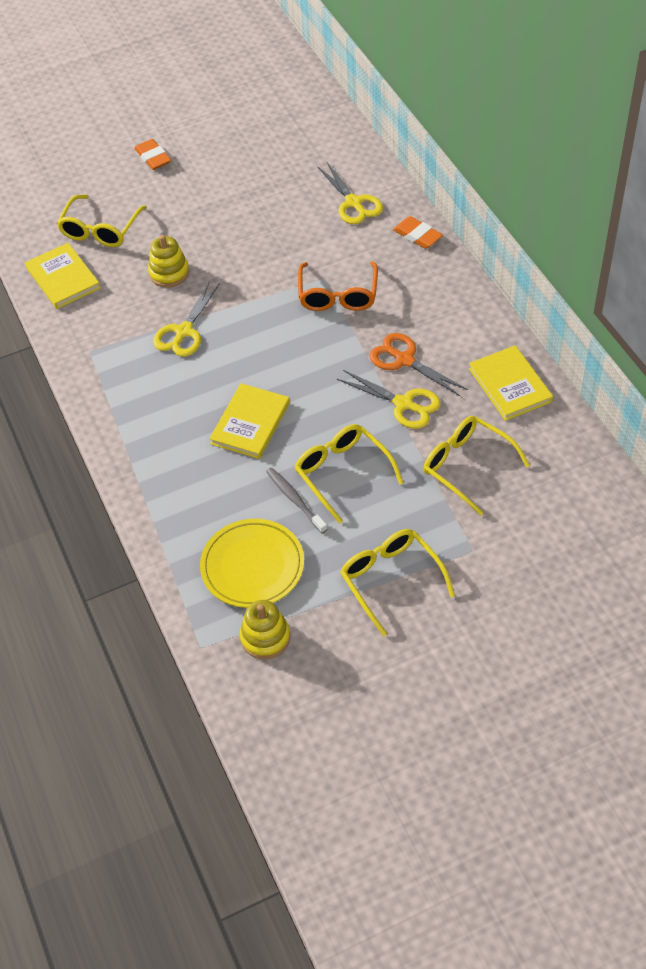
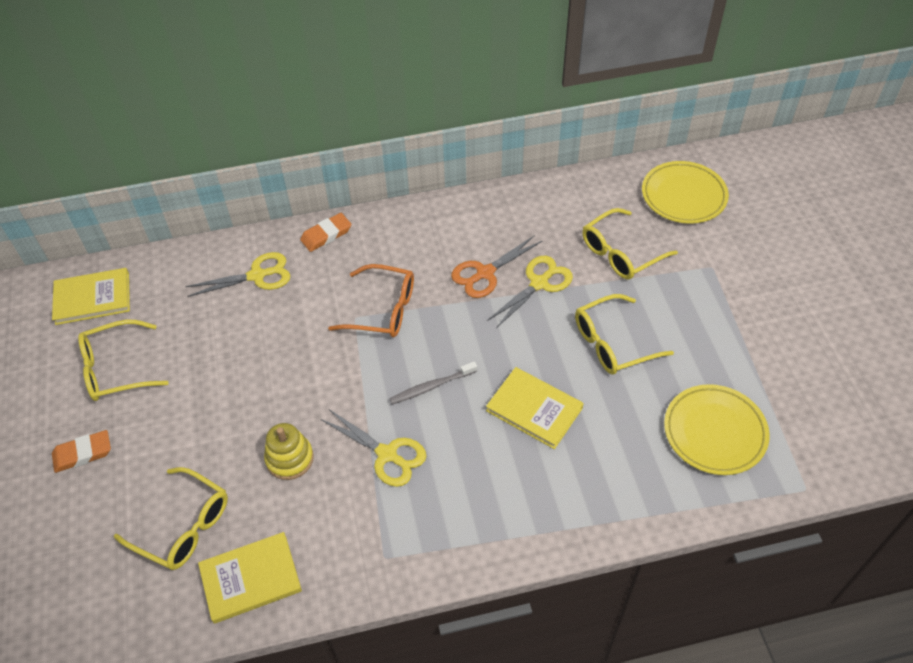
camera: 80 degrees left, 0 degrees up
yellow stacking toy [240,600,290,659] -> none
grey toothbrush [266,468,327,533] -> grey toothbrush moved to [389,361,477,404]
yellow glasses [340,529,455,637] -> yellow glasses moved to [78,320,169,401]
yellow book [469,345,553,421] -> yellow book moved to [52,268,130,325]
none -> yellow plate [642,161,729,224]

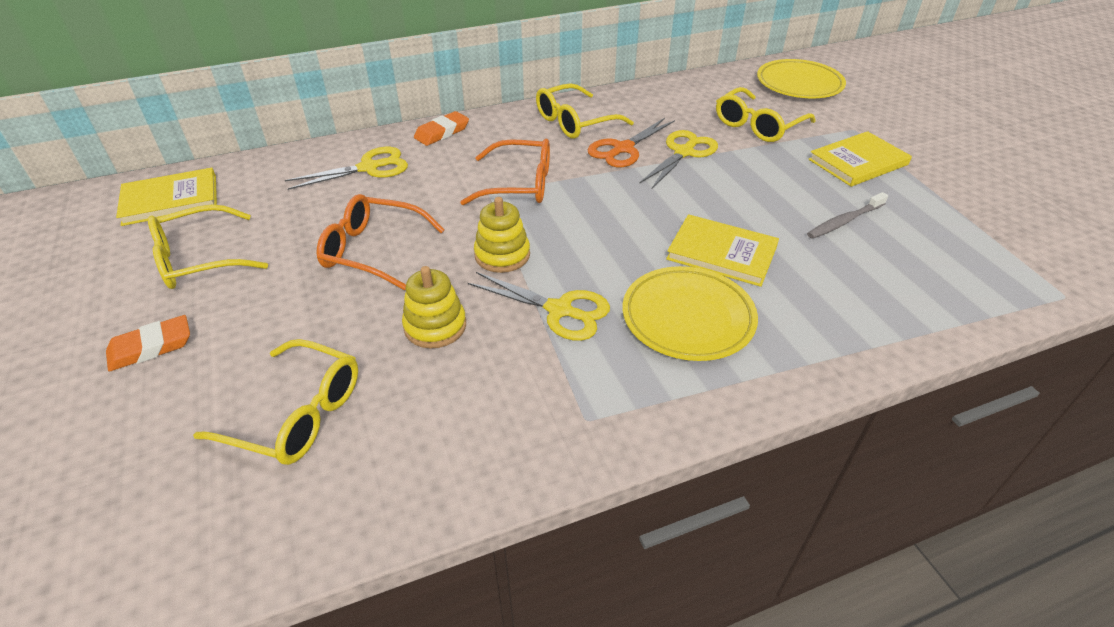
camera: 10 degrees left, 10 degrees down
yellow book [198,532,302,624] -> yellow book moved to [808,131,912,187]
grey toothbrush [389,361,477,404] -> grey toothbrush moved to [807,192,888,239]
yellow glasses [575,294,674,375] -> yellow glasses moved to [536,83,634,139]
yellow plate [664,384,770,475] -> yellow plate moved to [622,266,758,361]
none -> orange glasses [316,194,444,290]
none -> yellow stacking toy [474,197,530,273]

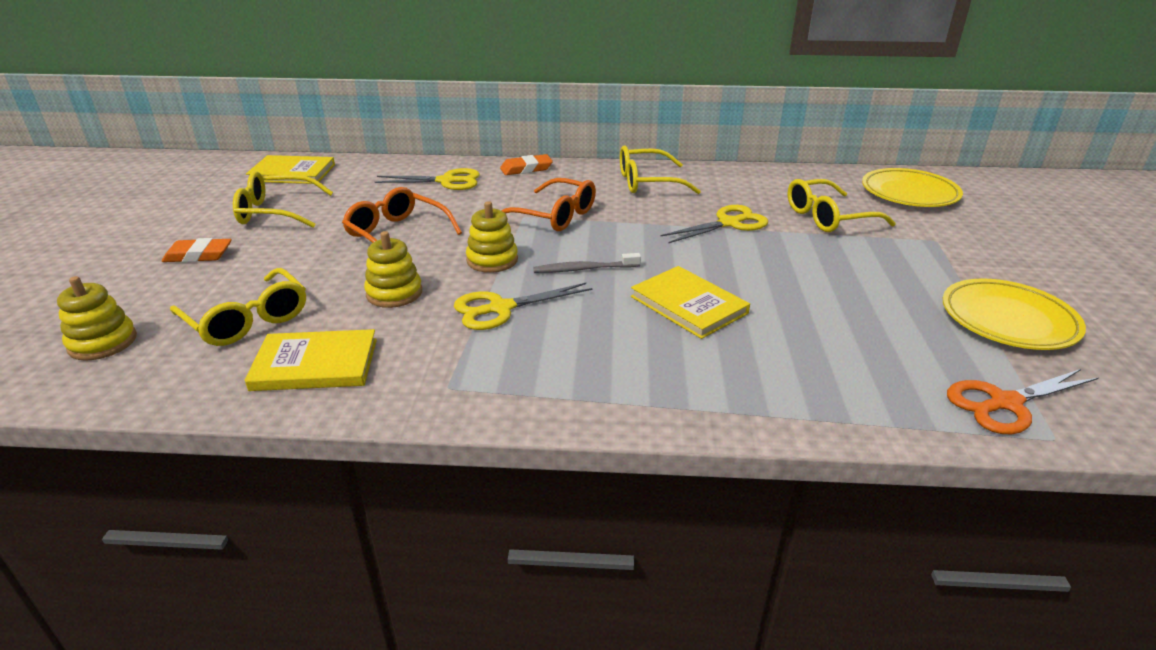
camera: 25 degrees right, 10 degrees down
yellow scissors [468,272,610,341] -> yellow scissors turned 105 degrees clockwise [454,283,592,330]
orange scissors [588,118,675,167] -> orange scissors moved to [947,369,1099,435]
yellow plate [622,266,758,361] -> yellow plate moved to [943,279,1086,350]
grey toothbrush [807,192,888,239] -> grey toothbrush moved to [533,253,641,273]
yellow book [808,131,912,187] -> yellow book moved to [245,329,377,391]
none -> yellow stacking toy [57,276,137,361]

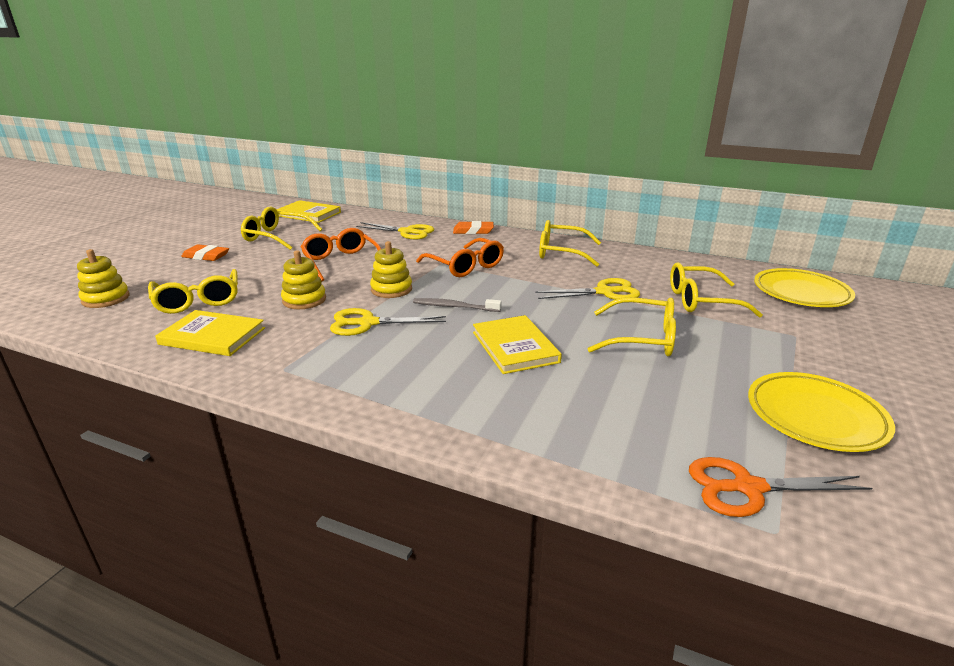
camera: 20 degrees right, 5 degrees down
none -> yellow glasses [588,297,676,356]

